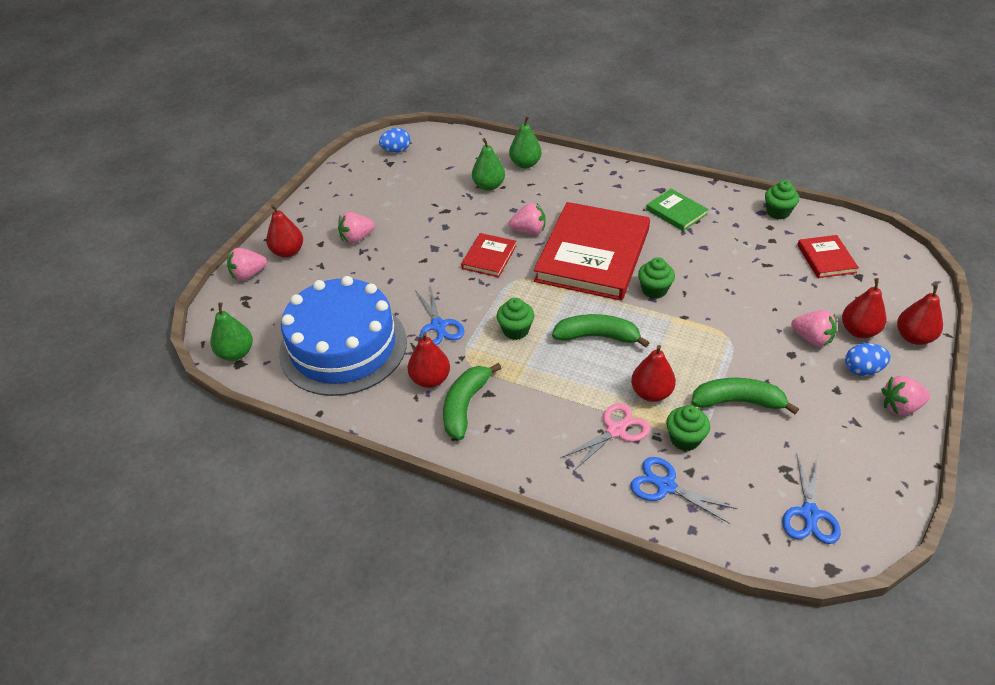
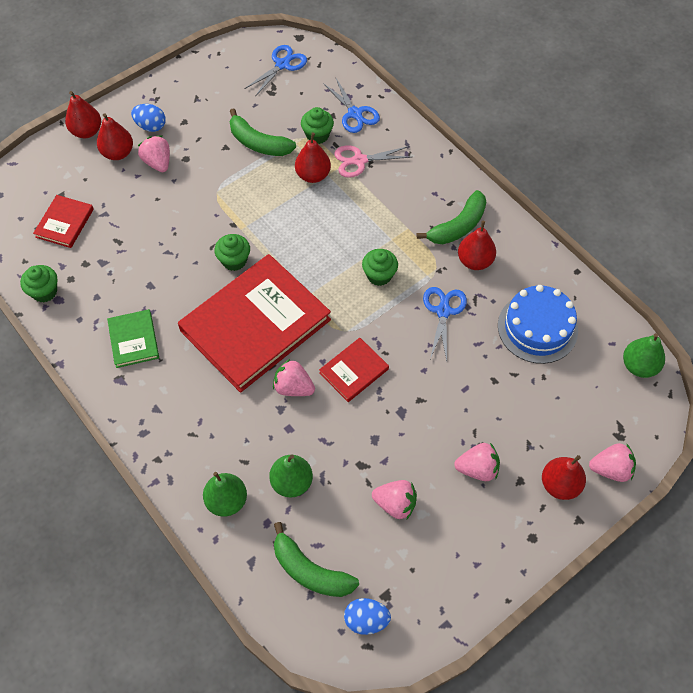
camera: 155 degrees left, 15 degrees up
blue cake [279,276,407,396] -> blue cake [498,285,578,364], size x0.65
green banana [552,314,649,348] -> green banana moved to [274,522,359,597]
pink strawberry [881,376,930,416] -> pink strawberry moved to [372,480,417,519]

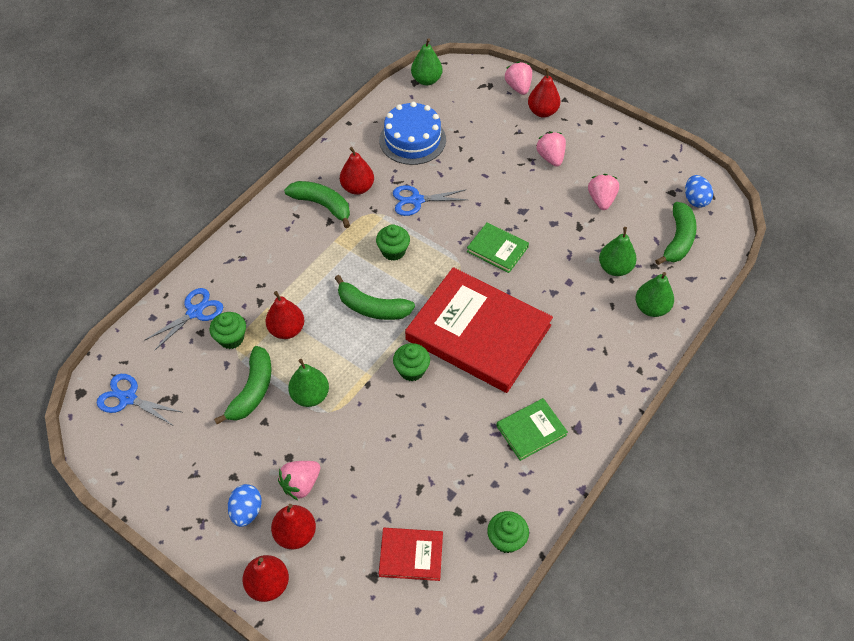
camera: 105 degrees left, 5 degrees down
pink strawberry [273,359,315,396] -> none
red book [319,338,389,402] -> green book [467,222,529,273]
pink scissors [334,145,411,178] -> none
none -> green pear [288,359,329,407]
none -> green banana [335,275,415,320]

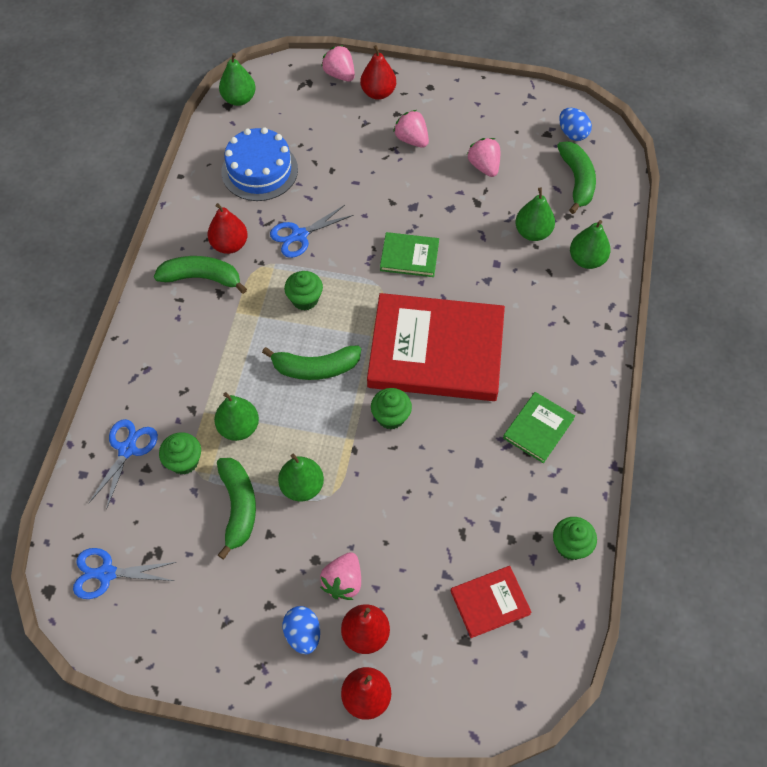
camera: 25 degrees left, 5 degrees up
red pear [266,291,304,339] -> green pear [214,392,259,441]

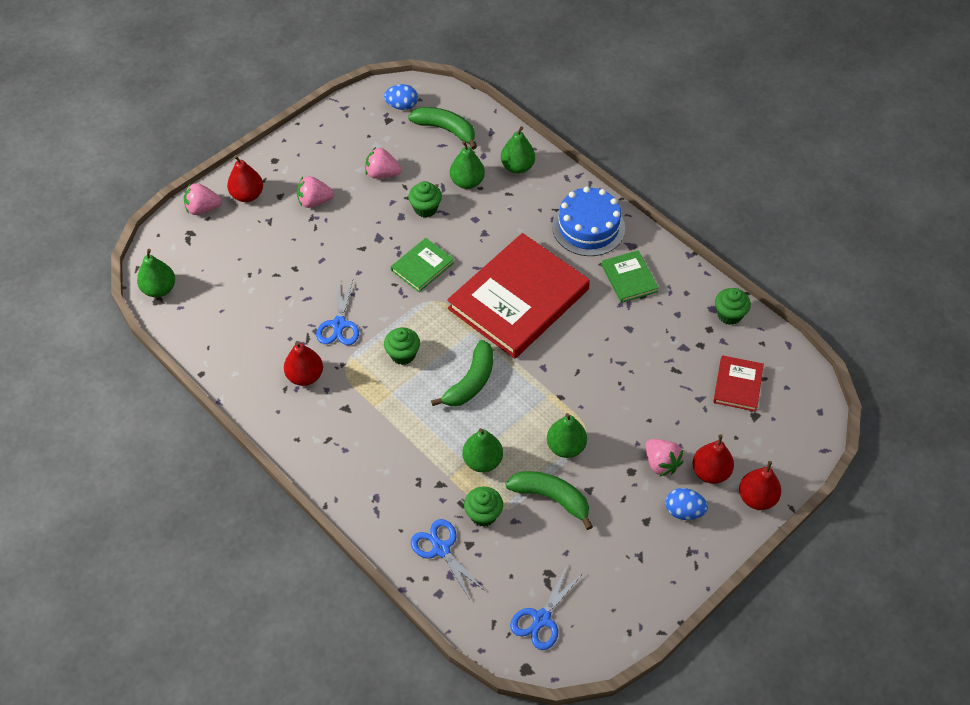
camera: 55 degrees left, 5 degrees down
green banana [154,256,247,294] -> none
blue cake [221,127,298,201] -> blue cake moved to [552,187,625,256]
green cupcake [371,388,412,430] -> green cupcake moved to [408,181,442,217]

